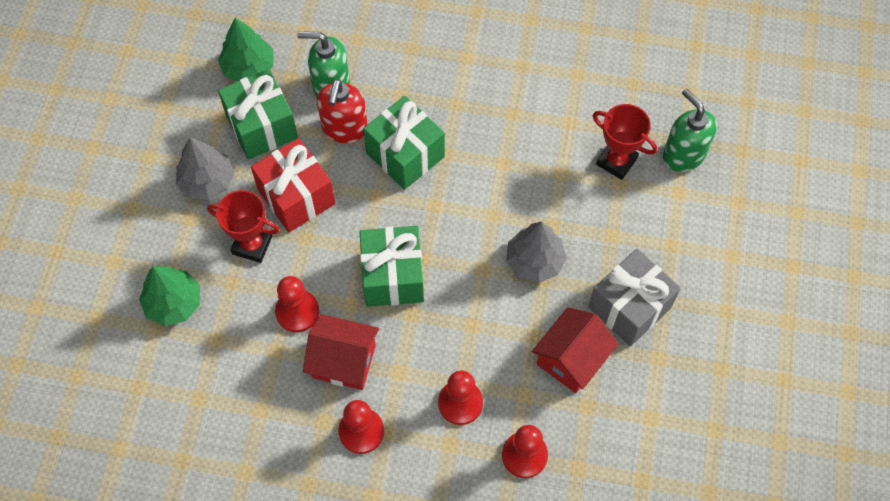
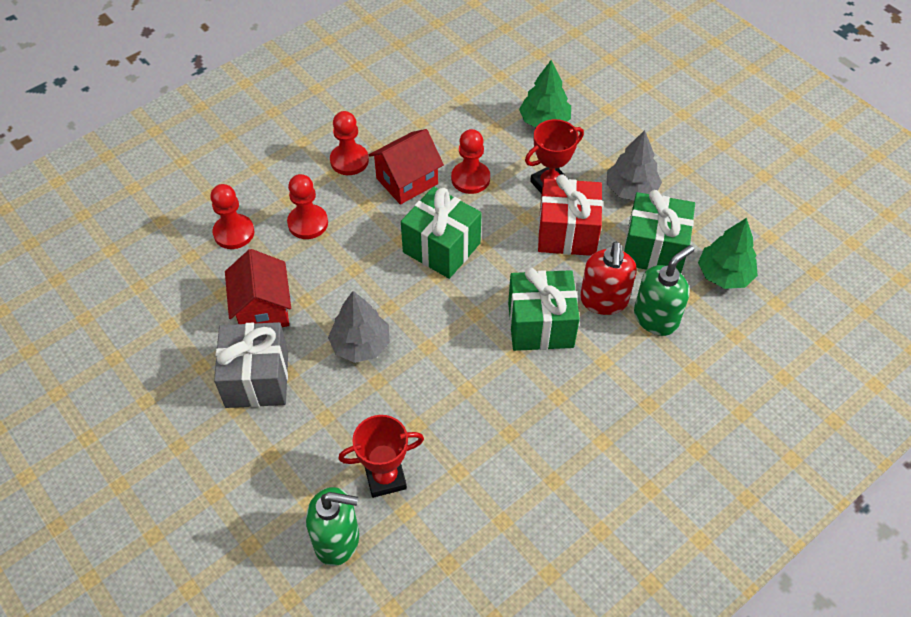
camera: 130 degrees right, 10 degrees down
red soap dispenser [317,79,368,143] -> red soap dispenser turned 135 degrees counterclockwise [580,242,637,315]

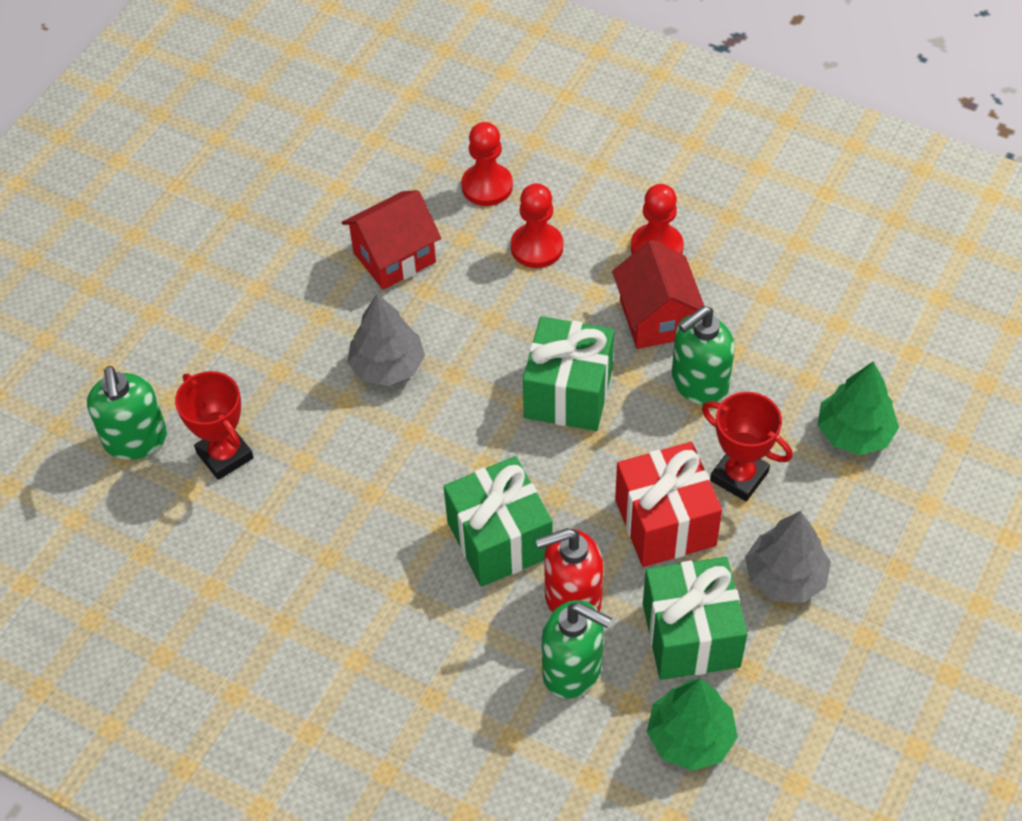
camera: 70 degrees right, 0 degrees up
grey gift [214,322,288,408] -> none
red house [368,129,444,205] -> red house turned 45 degrees clockwise [612,240,704,349]
red pawn [451,129,490,194] -> green soap dispenser [672,306,735,405]

